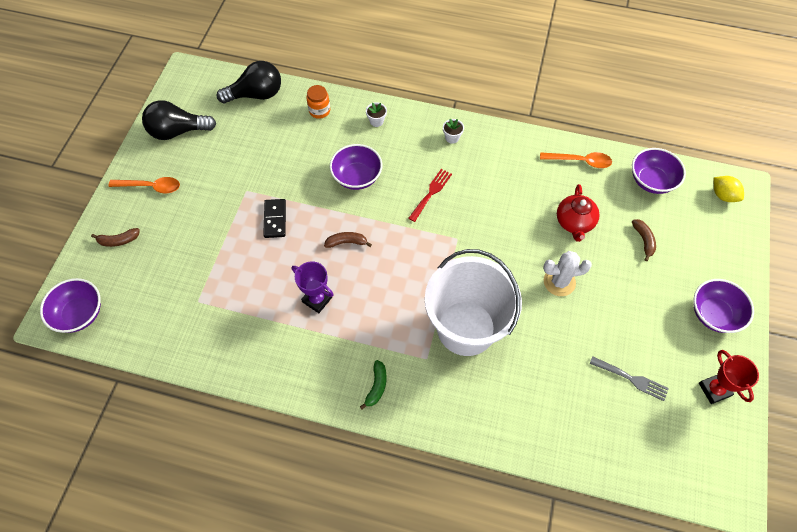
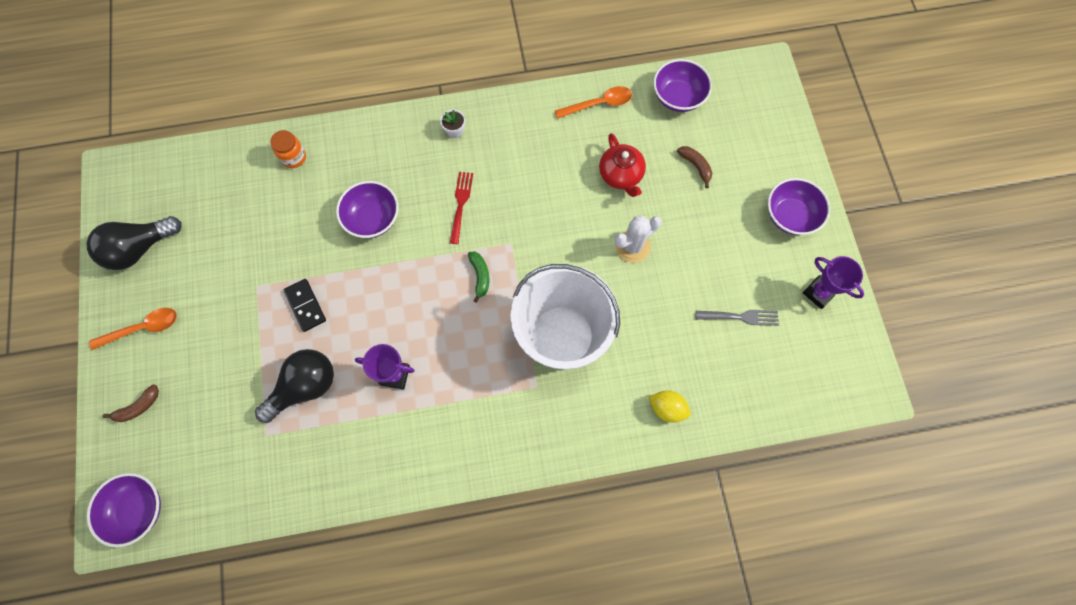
camera: 25 degrees left, 10 degrees up
black light bulb [217,61,281,103] -> black light bulb moved to [255,349,334,423]
brown banana [324,232,372,248] -> none
green banana [360,360,387,409] -> green banana moved to [468,252,489,303]
white flower pot [366,102,387,127] -> none
red trophy [699,350,759,404] -> purple trophy [803,256,864,309]
yellow lemon [714,176,744,202] -> yellow lemon moved to [649,390,691,423]

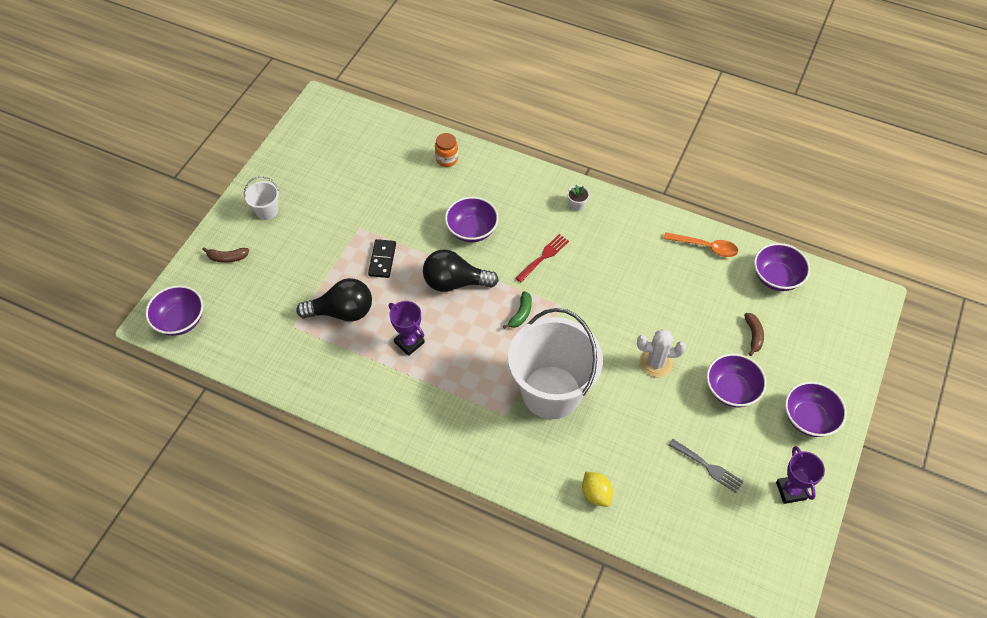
camera: 35 degrees right, 15 degrees down
black light bulb [87,216,182,270] -> black light bulb moved to [423,249,499,292]
orange spoon [89,308,177,350] -> white bucket [244,176,279,220]
red teapot [599,133,646,197] -> none
none -> purple bowl [706,354,767,407]

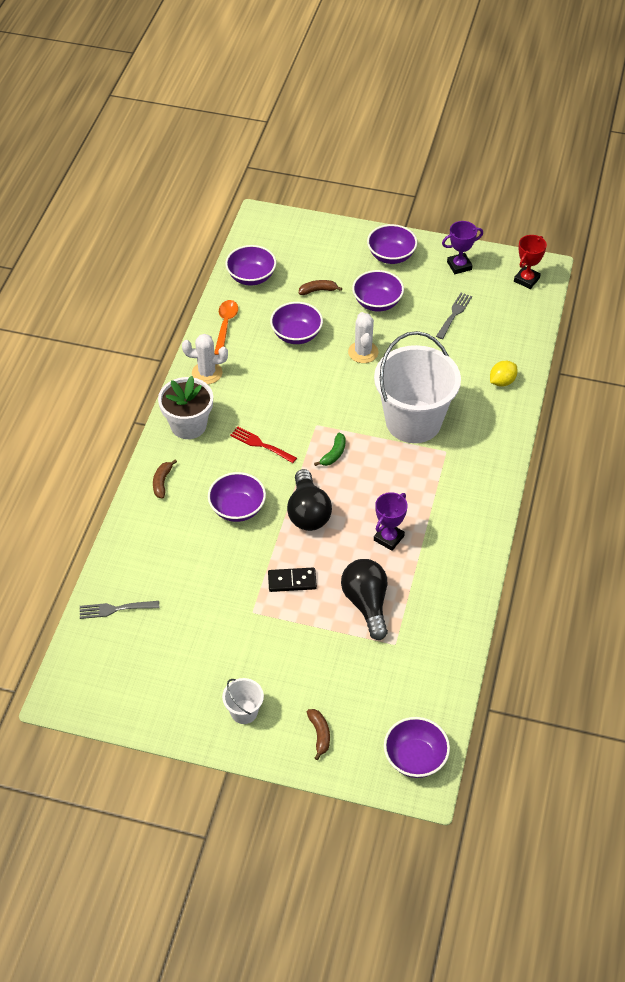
camera: 100 degrees left, 5 degrees down
orange jar [435,133,458,167] -> none
green banana [503,291,532,329] -> green banana turned 105 degrees clockwise [314,433,346,466]
white flower pot [567,185,590,211] -> white flower pot [158,376,213,439], size x2.32
none -> grey fork [80,601,159,619]
none -> brown banana [153,459,177,499]
none -> white cactus [182,334,228,384]
none -> purple bowl [270,302,323,344]
none -> red trophy [514,235,547,289]

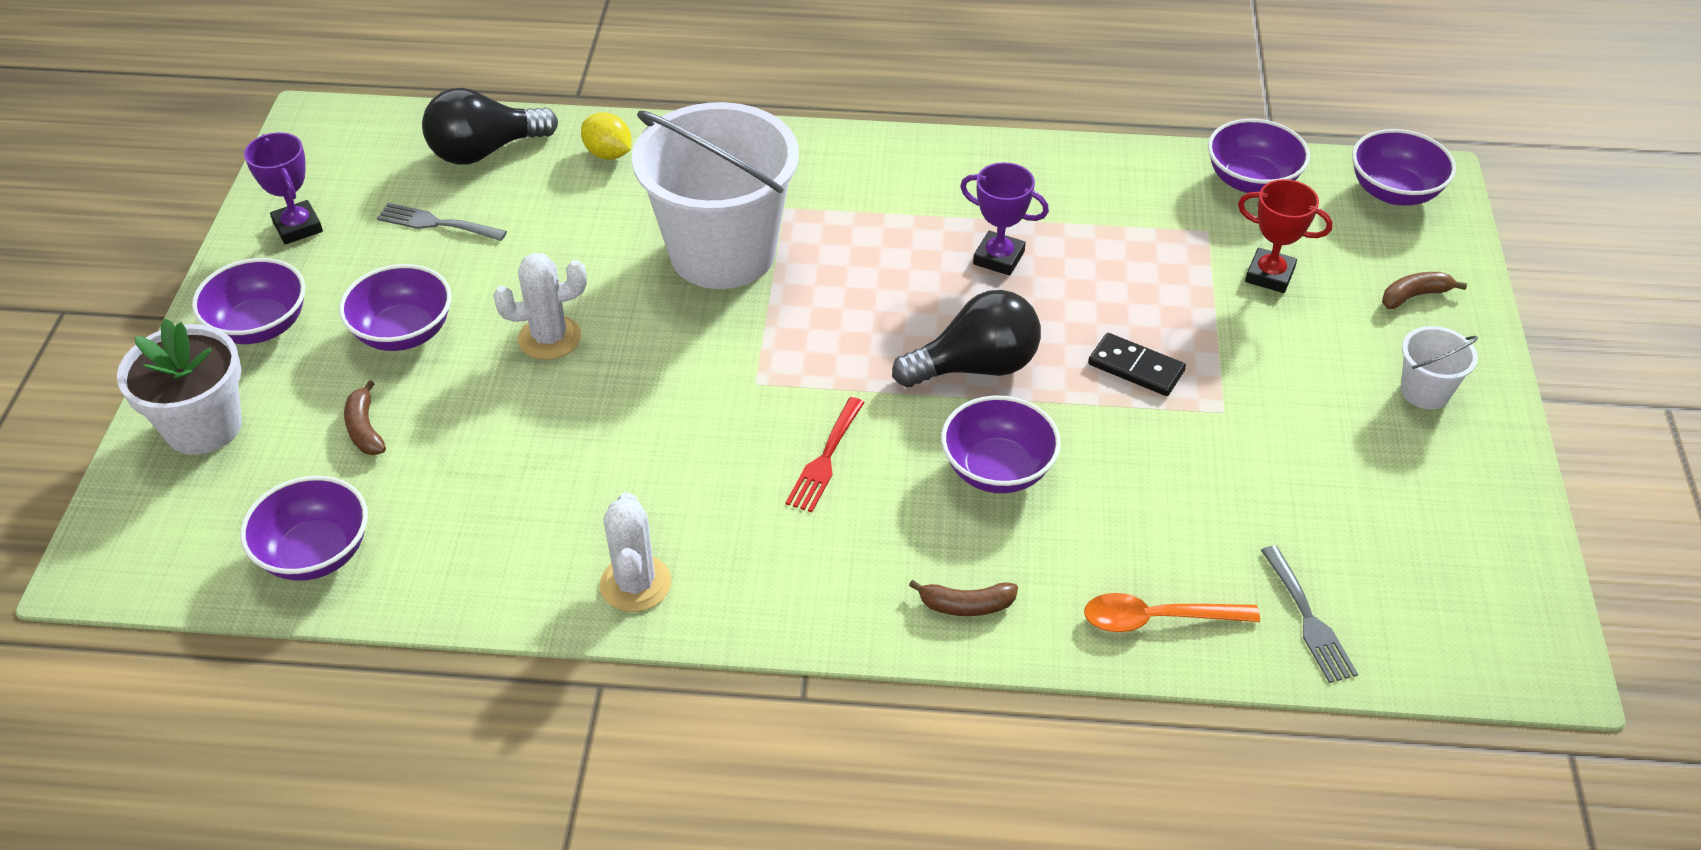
camera: 100 degrees left, 5 degrees down
white flower pot [158,376,213,439] -> white flower pot moved to [117,319,242,455]
orange spoon [214,300,238,355] -> orange spoon moved to [1084,593,1260,632]
black domino [268,568,317,592] -> black domino turned 45 degrees counterclockwise [1088,333,1186,396]
purple bowl [270,302,323,344] -> purple bowl moved to [1208,119,1310,193]
green banana [314,433,346,466] -> none
black light bulb [341,559,388,640] -> black light bulb moved to [422,88,558,165]
red trophy [514,235,547,289] -> red trophy moved to [1238,179,1333,293]

